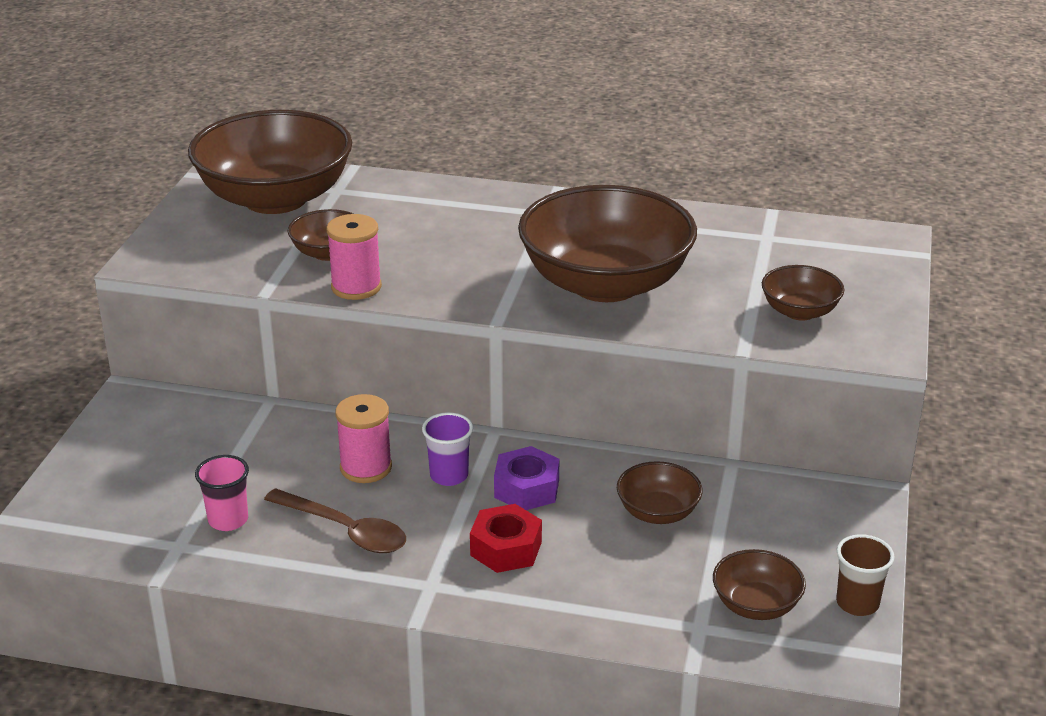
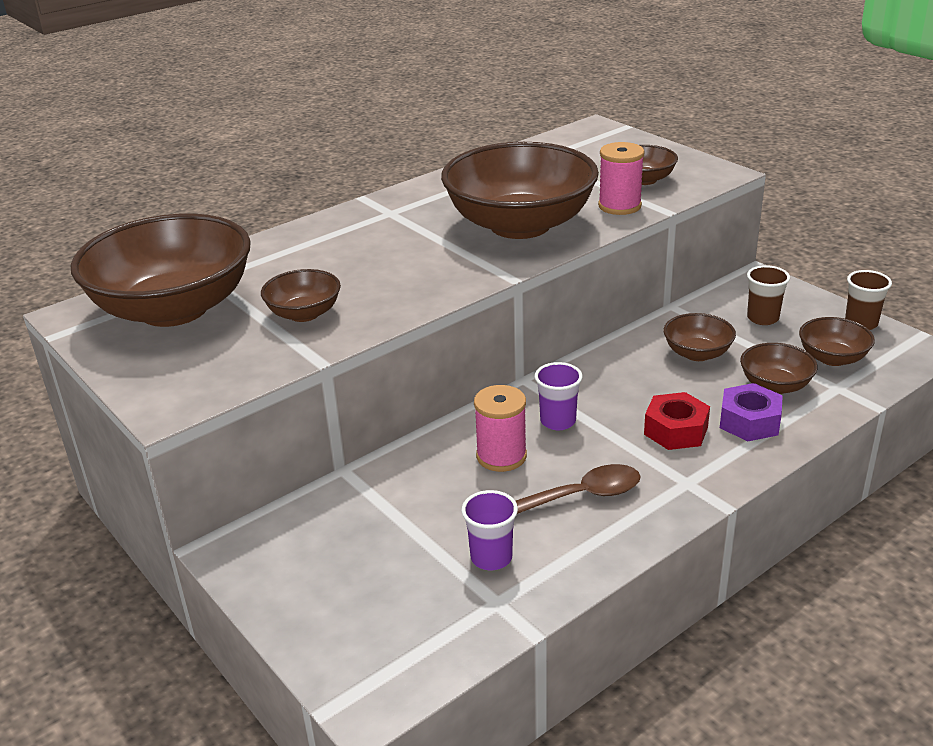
camera: 50 degrees left, 0 degrees up
pink cup [195,455,249,531] -> purple cup [461,490,518,570]
pink spool [326,214,382,300] -> pink spool moved to [598,142,645,215]
purple nut [494,446,559,510] -> purple nut moved to [720,383,783,441]
none -> brown bowl [740,343,818,394]
none -> brown cup [747,265,790,325]

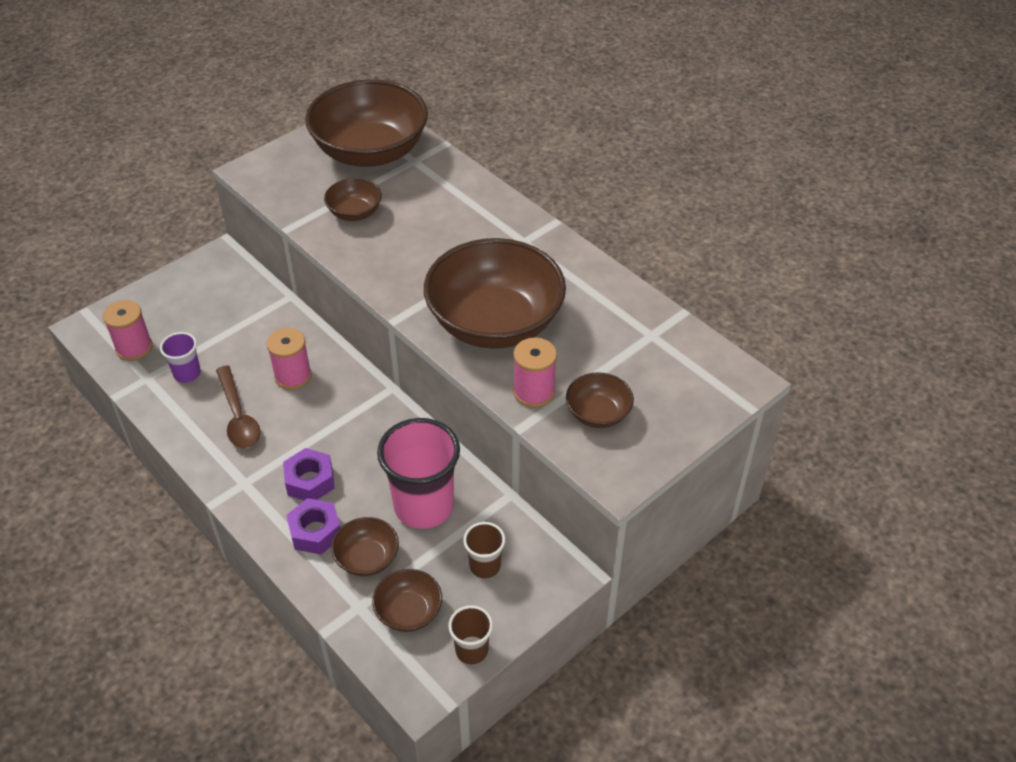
camera: 85 degrees right, 15 degrees up
purple cup [535,362,582,430] -> none
red nut [644,392,710,450] -> purple nut [283,448,335,500]
brown bowl [663,313,736,361] -> pink cup [377,418,460,529]
none -> pink spool [103,300,153,361]

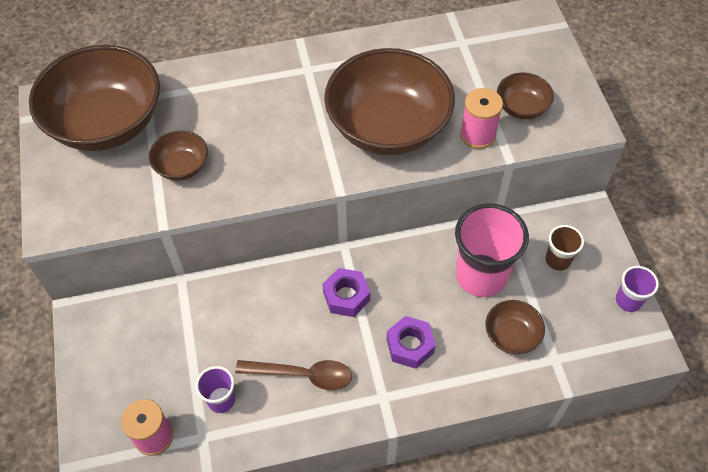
camera: 60 degrees left, 10 degrees up
pink spool [267,328,312,390] -> none
purple nut [286,498,340,555] -> purple nut moved to [322,268,370,317]
brown bowl [372,569,442,632] -> none
brown cup [448,605,493,664] -> purple cup [616,266,659,312]

